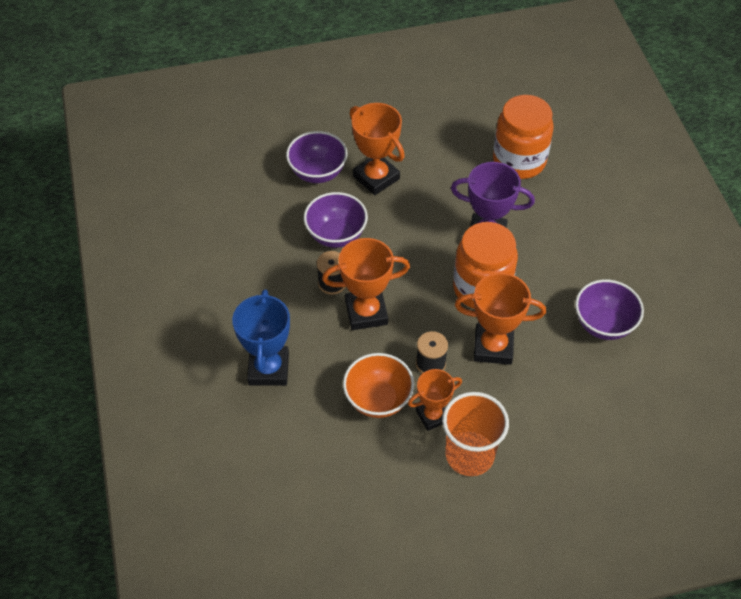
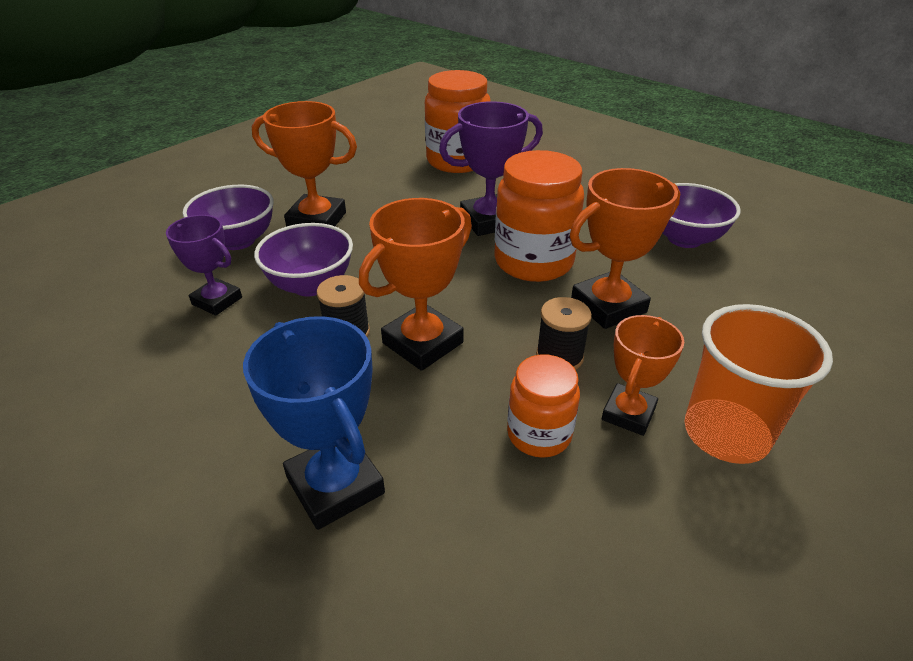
camera: 35 degrees left, 15 degrees down
orange bowl [343,353,414,418] -> orange jar [507,354,580,458]
none -> purple trophy [166,215,242,316]

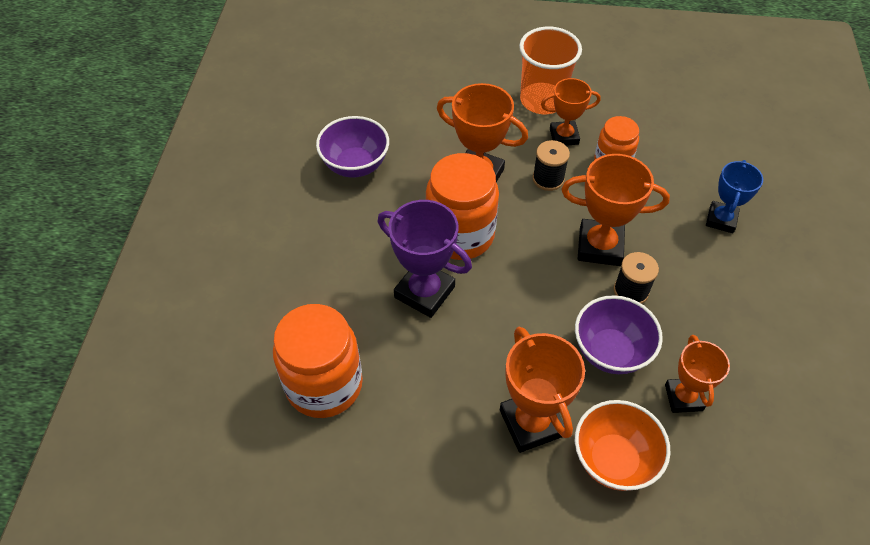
camera: 125 degrees left, 15 degrees up
purple trophy [166,215,242,316] -> orange trophy [665,335,730,413]
purple bowl [183,185,274,250] -> orange bowl [575,400,670,491]
blue trophy [243,316,385,530] -> blue trophy [706,160,763,233], size x0.65

